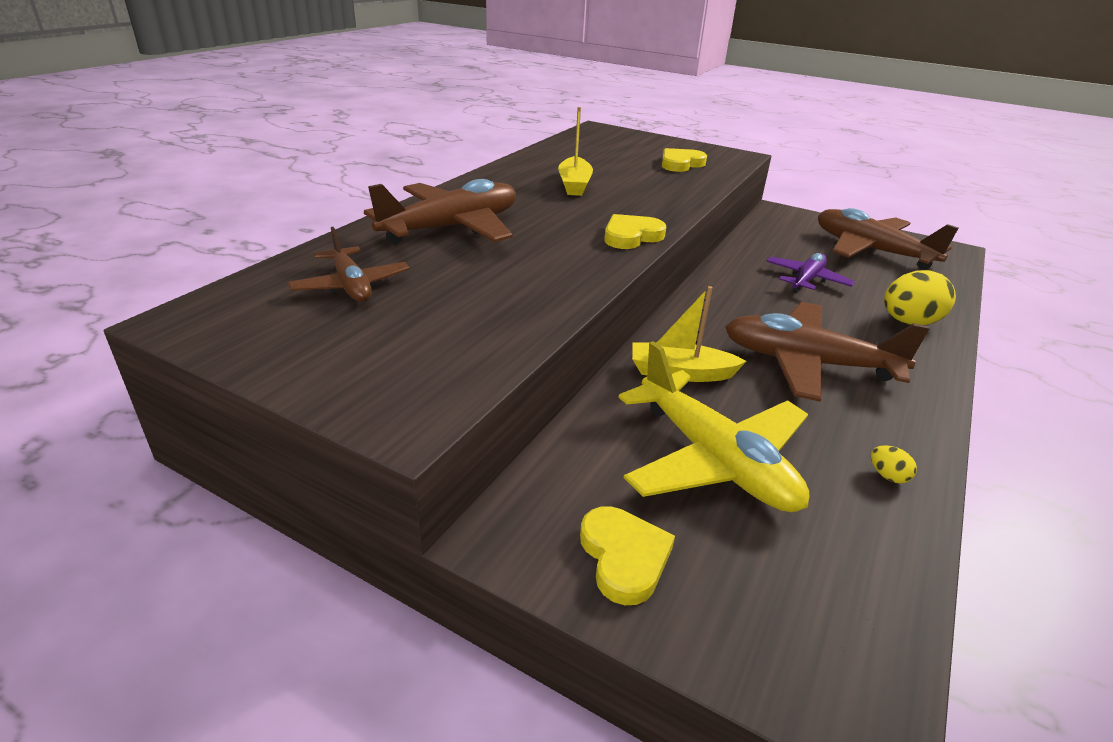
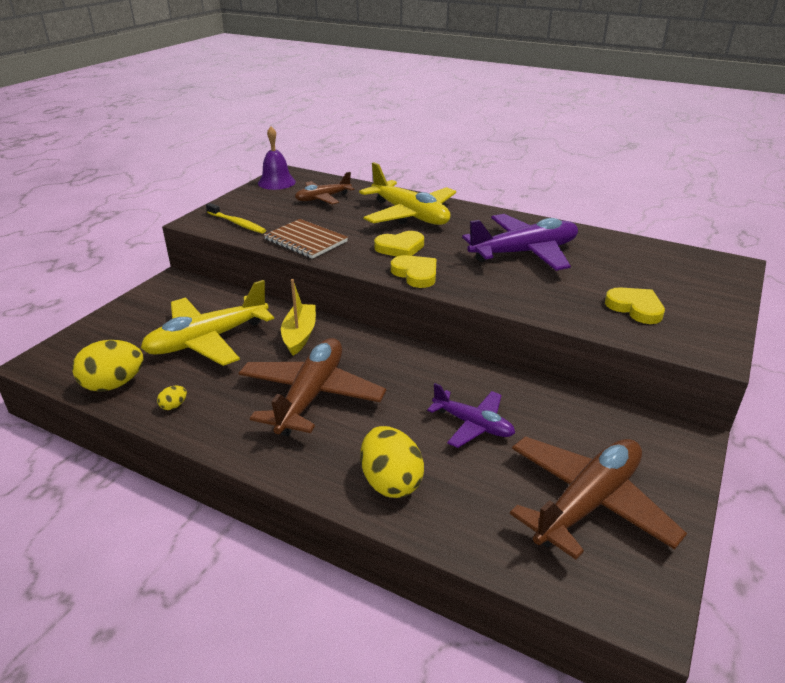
camera: 90 degrees right, 0 degrees up
brown plane [364,179,516,244] -> yellow plane [359,162,456,225]
yellow boat [558,107,593,196] -> purple plane [462,214,578,271]
yellow heart [580,506,675,605] -> yellow heart moved to [374,231,424,257]
none -> yellow egg [72,340,144,392]
none -> yellow toothbrush [206,203,266,233]
none -> purple bell [258,126,296,190]
none -> brown notebook [264,219,348,259]

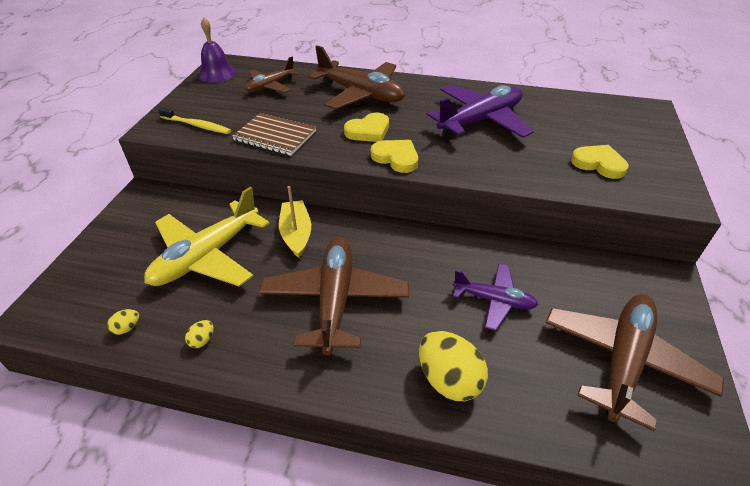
camera: 15 degrees left, 10 degrees up
yellow egg [72,340,144,392] -> yellow egg [107,309,139,335], size x0.44
yellow plane [359,162,456,225] -> brown plane [308,45,405,110]

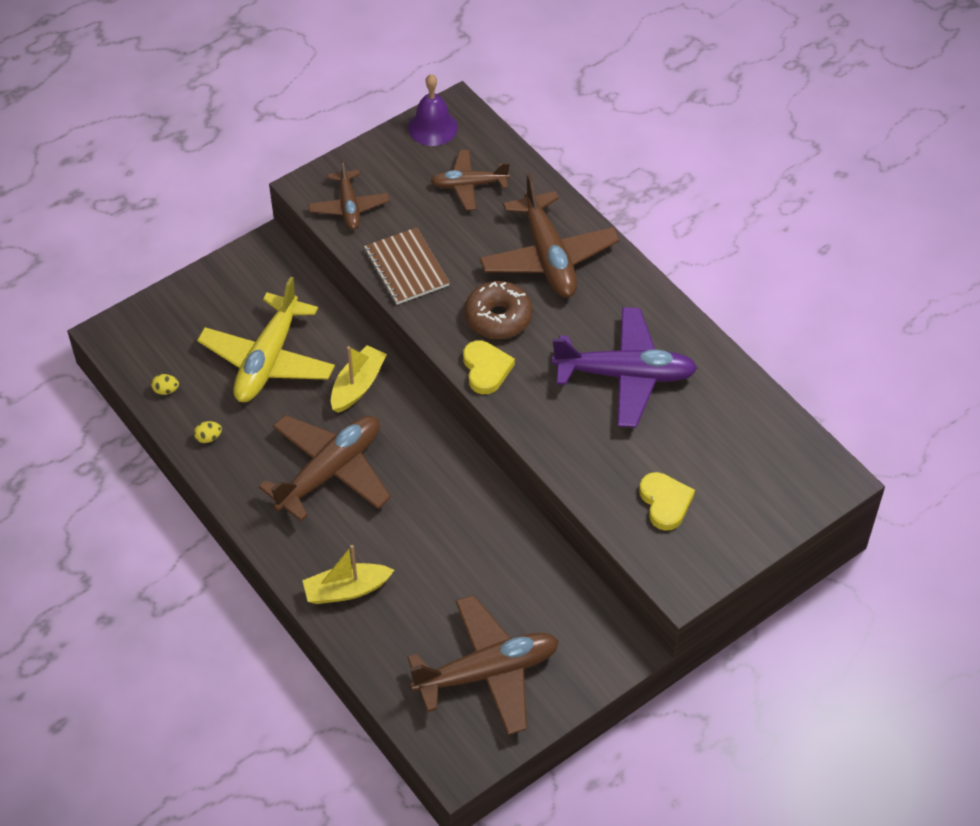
camera: 40 degrees right, 10 degrees up
yellow plane [144,187,269,287] -> yellow plane turned 60 degrees counterclockwise [197,277,335,402]
yellow toothbrush [158,107,231,134] -> brown plane [308,158,390,230]
yellow heart [344,113,389,142] -> brown donut [465,281,533,339]
yellow egg [419,331,488,401] -> yellow boat [302,545,394,604]
purple plane [453,264,538,331] -> none

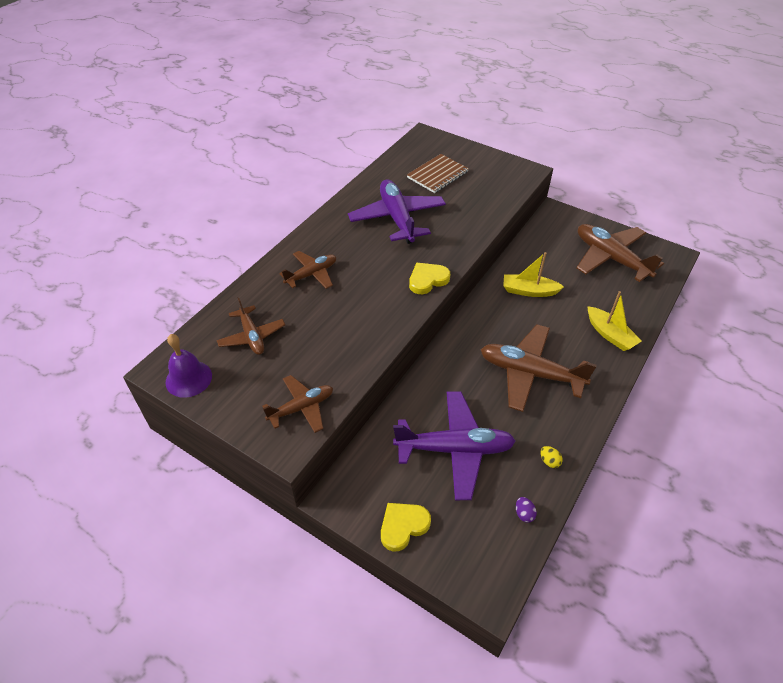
camera: 110 degrees left, 5 degrees down
yellow egg [151,374,179,395] -> purple egg [516,497,537,522]
yellow plane [197,277,335,402] -> purple plane [393,391,516,500]
yellow boat [331,345,387,413] -> yellow boat moved to [503,252,564,297]
brown notebook [364,227,450,305] -> brown notebook moved to [407,154,469,193]
brown donut [465,281,533,339] -> none
brown plane [480,173,620,297] -> brown plane [279,251,336,289], size x0.59
yellow heart [639,472,695,531] -> yellow heart moved to [381,503,431,551]

